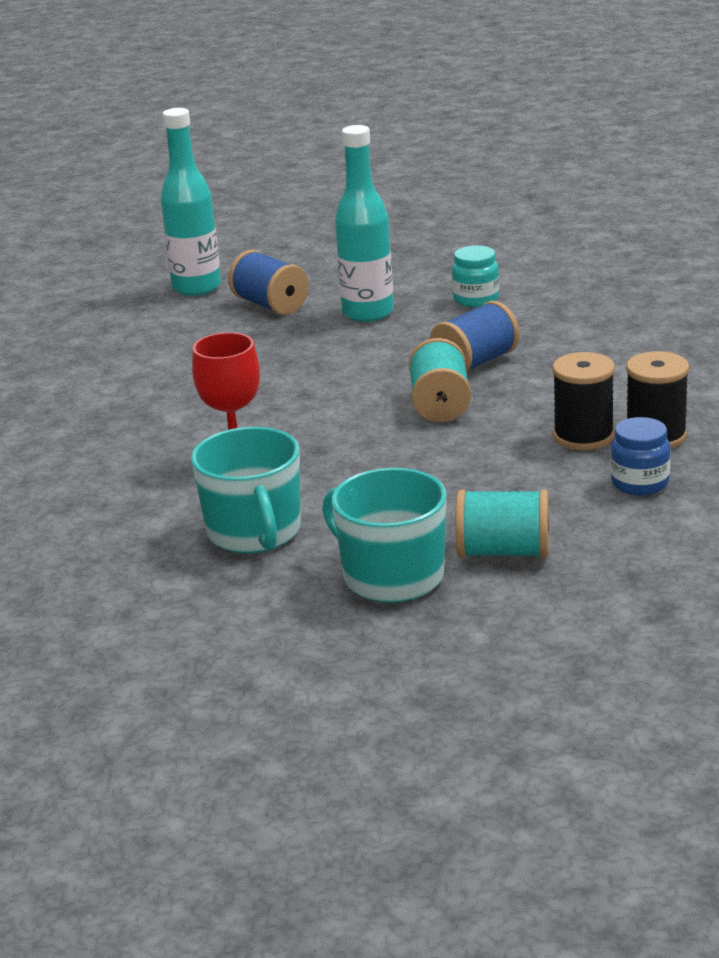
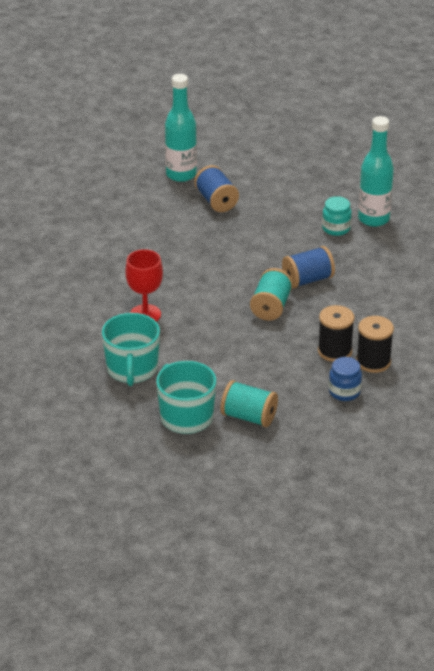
camera: 15 degrees right, 10 degrees up
turquoise bottle [335,125,394,322] -> turquoise bottle moved to [358,116,394,227]

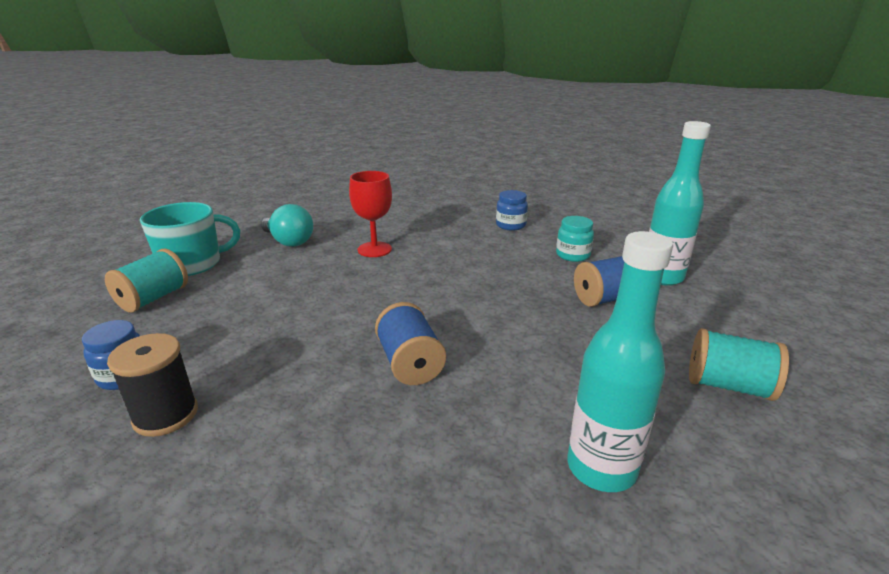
camera: 95 degrees right, 10 degrees down
turquoise mug [102,313,160,386] -> turquoise light bulb [261,204,313,246]
turquoise spool [250,268,293,321] -> turquoise spool moved to [689,328,789,401]
black spool [318,305,354,362] -> none
turquoise jar [322,196,352,236] -> turquoise jar moved to [556,216,594,262]
none -> blue jar [496,190,528,231]

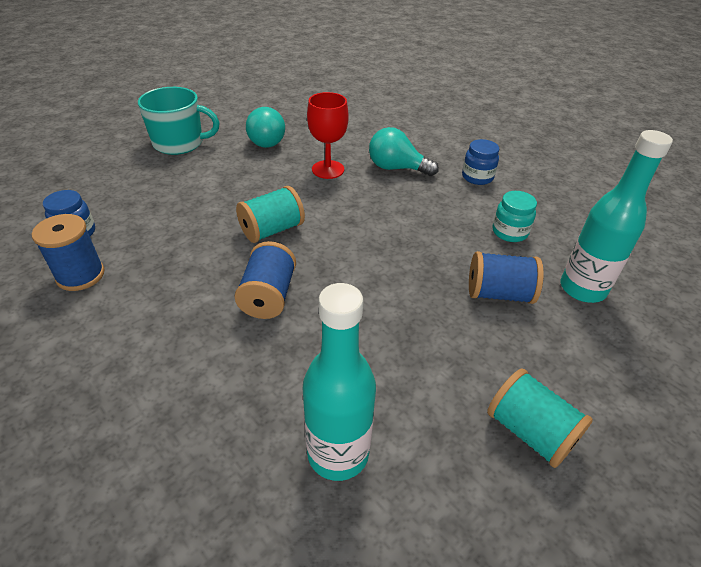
camera: 25 degrees right, 15 degrees up
turquoise spool [105,249,188,313] -> turquoise spool moved to [236,186,305,243]
black spool [107,333,198,437] -> blue spool [32,214,105,291]
none -> turquoise light bulb [369,127,439,176]

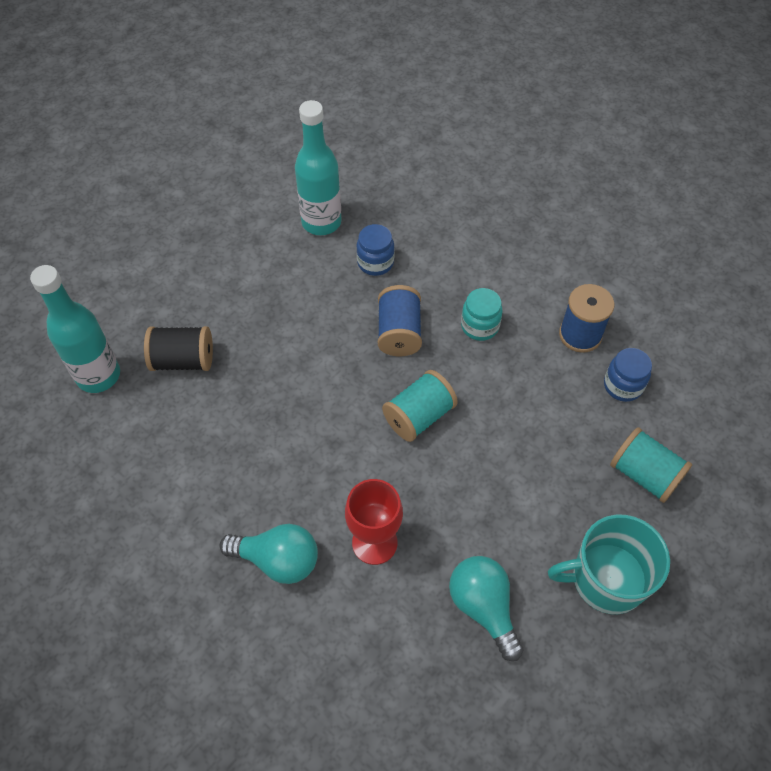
camera: 175 degrees right, 15 degrees up
blue jar [462,139,499,185] -> blue jar moved to [356,224,395,276]
blue spool [469,251,544,304] -> black spool [144,326,213,371]
turquoise spool [487,368,593,468] -> turquoise spool moved to [610,427,692,503]
turquoise jar [492,191,537,242] -> turquoise jar moved to [461,288,503,341]

